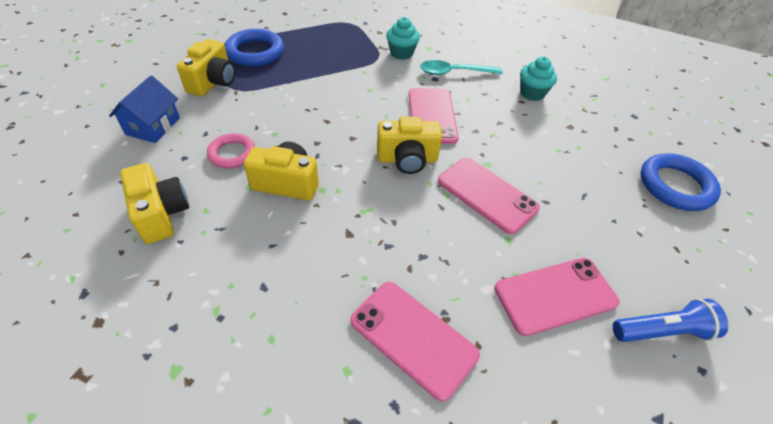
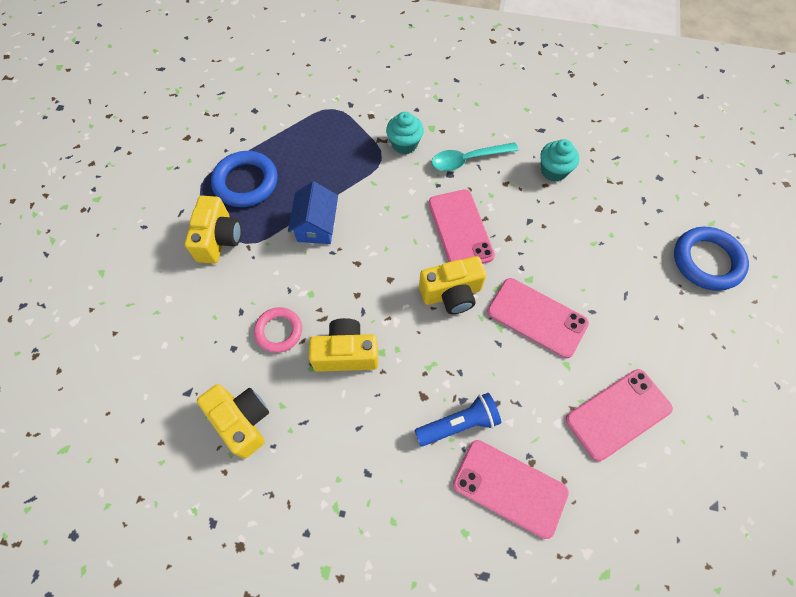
camera: 10 degrees left, 15 degrees up
blue house [109,76,180,143] -> blue house moved to [288,181,338,244]
blue flashlight [613,298,728,342] -> blue flashlight moved to [414,393,501,446]

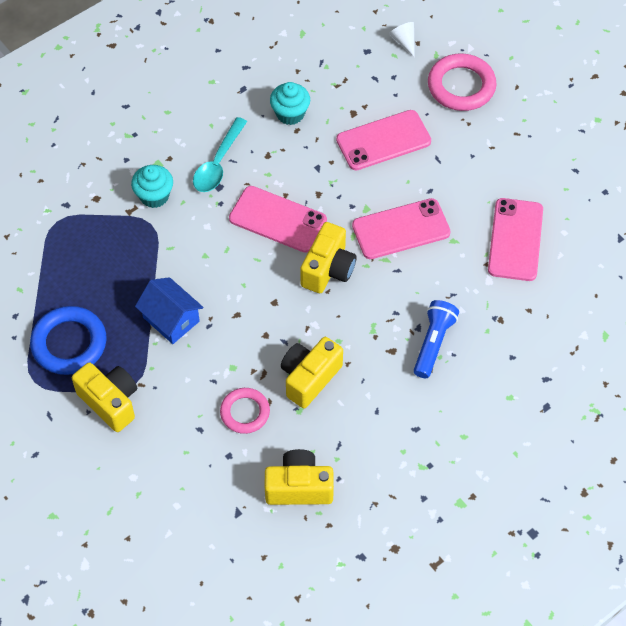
camera: 50 degrees left, 5 degrees down
pink phone [453,440,569,539] -> pink phone moved to [336,110,431,170]
blue ring [674,227,749,291] -> pink ring [428,54,496,111]
none -> white cone [389,22,415,57]

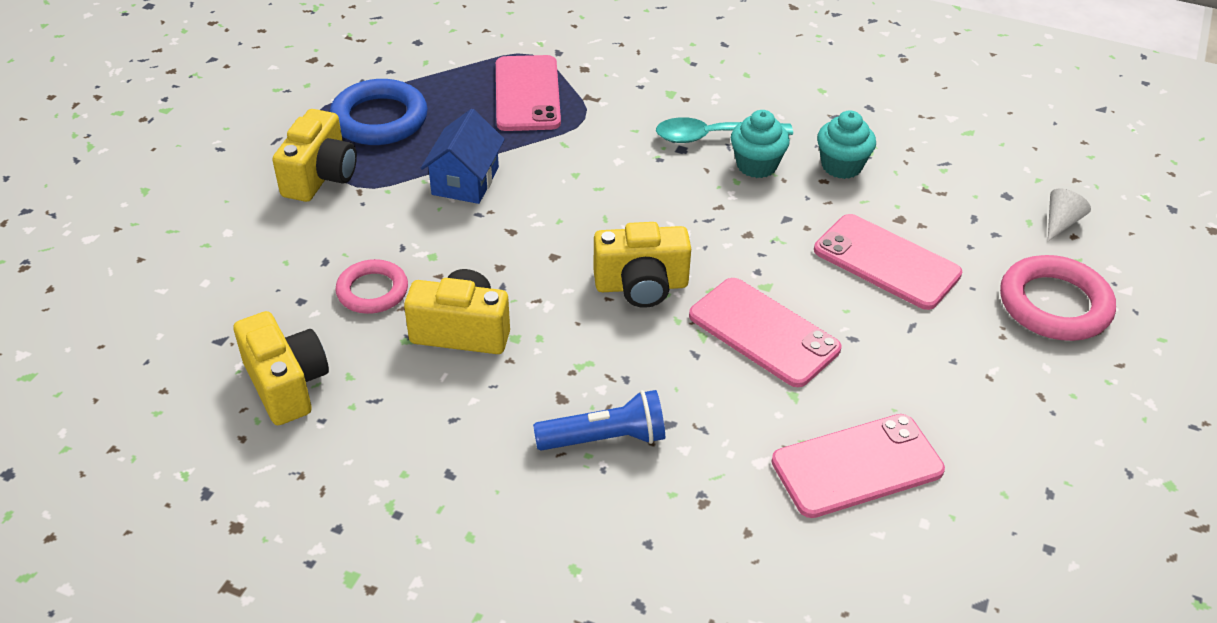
camera: 60 degrees right, 15 degrees down
turquoise cupcake [131,165,173,208] -> turquoise cupcake moved to [731,110,790,178]
pink phone [229,186,327,253] -> pink phone moved to [496,55,561,131]

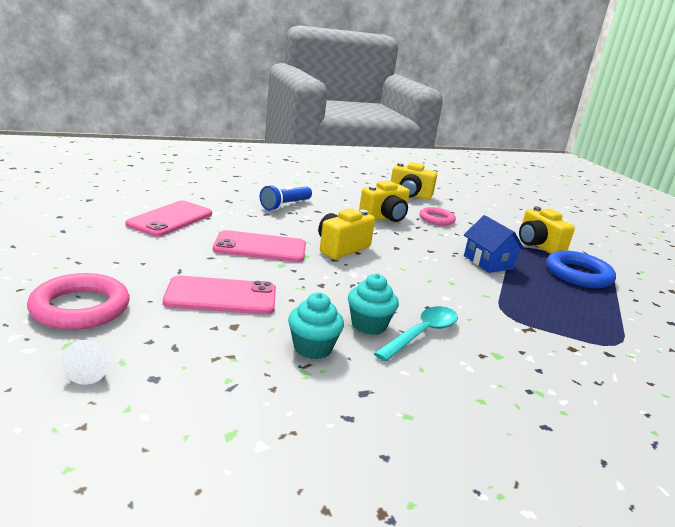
camera: 135 degrees right, 20 degrees down
pink phone [496,55,561,131] -> none

